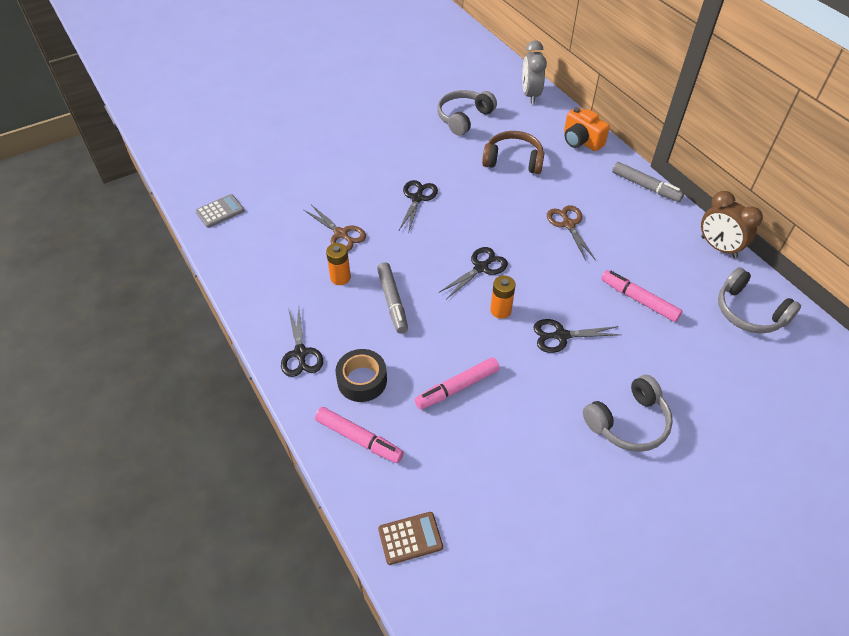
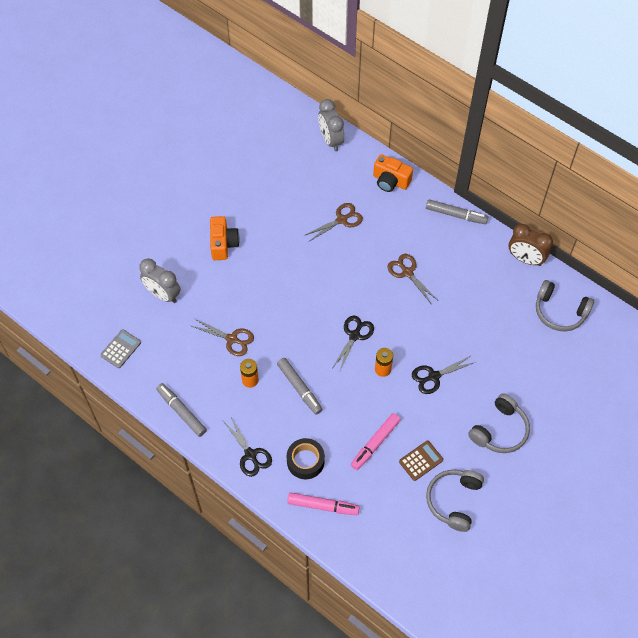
camera: 20 degrees left, 10 degrees up
brown calculator [378,512,443,565] -> brown calculator moved to [399,441,443,481]
black scissors [399,180,438,234] -> none
grey headphones [437,90,497,136] -> grey headphones moved to [426,470,484,532]
brown headphones [482,131,544,174] -> brown scissors [304,203,363,241]
pink marker [601,270,682,322] -> none
none -> grey clock [139,259,181,303]
none -> grey marker [156,383,207,437]
none -> orange camera [210,216,240,260]

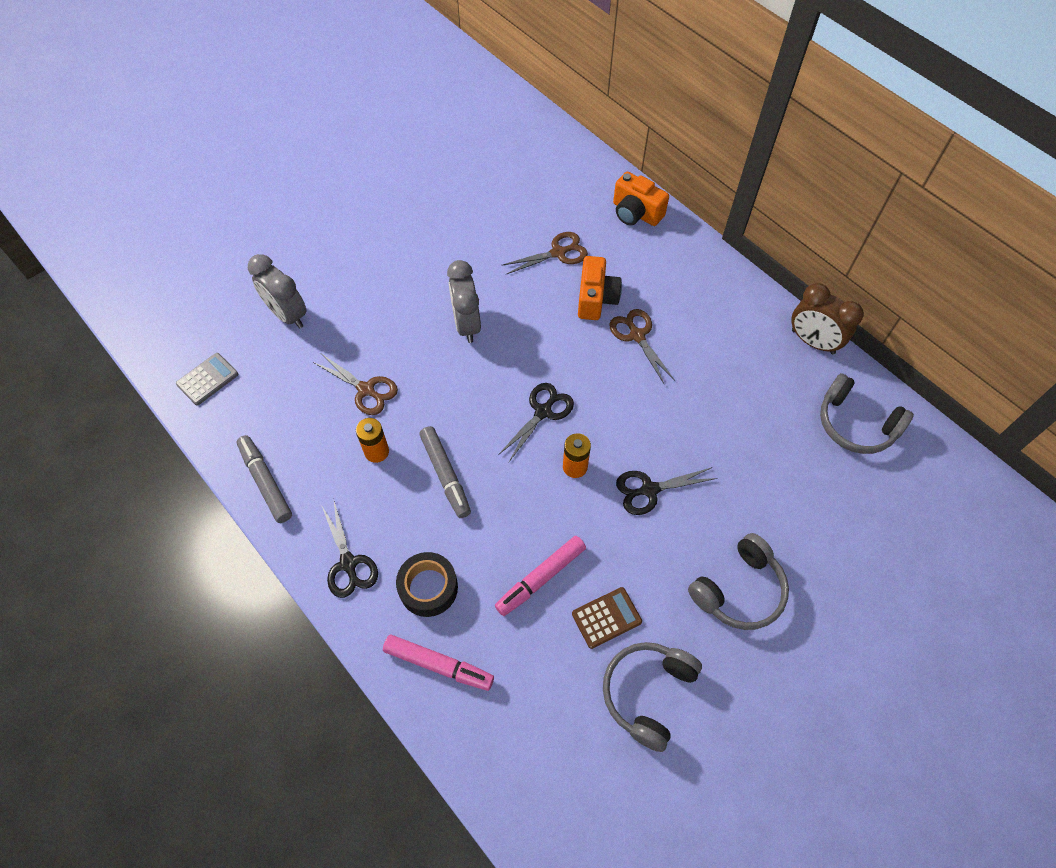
camera: 10 degrees right, 0 degrees up
orange camera [210,216,240,260] -> orange camera moved to [578,256,622,320]
grey clock [318,99,344,151] -> grey clock moved to [447,260,481,343]
grey marker [426,199,488,224] -> none

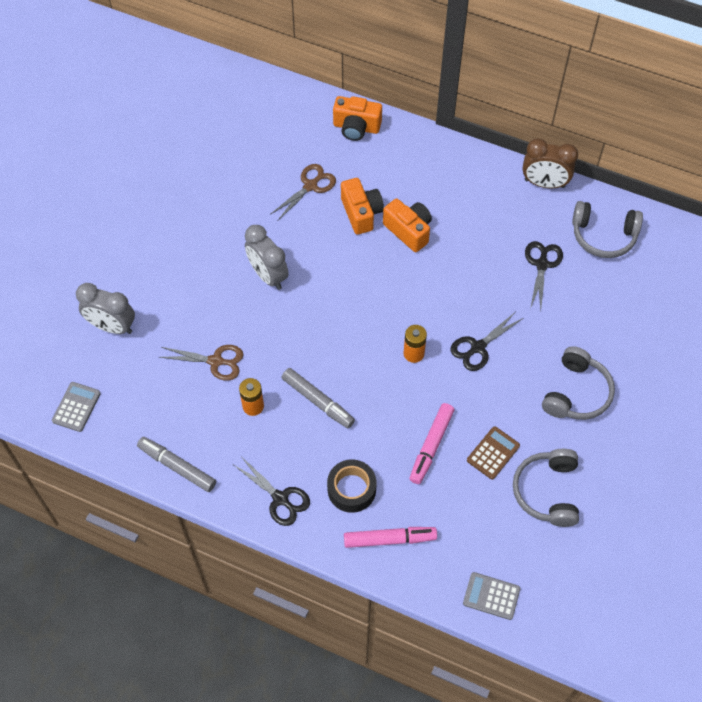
camera: 25 degrees left, 0 degrees up
black scissors [498,383,574,462] -> black scissors moved to [525,241,563,310]
brown scissors [609,309,675,385] -> orange camera [383,199,432,252]
none -> grey calculator [463,572,520,620]

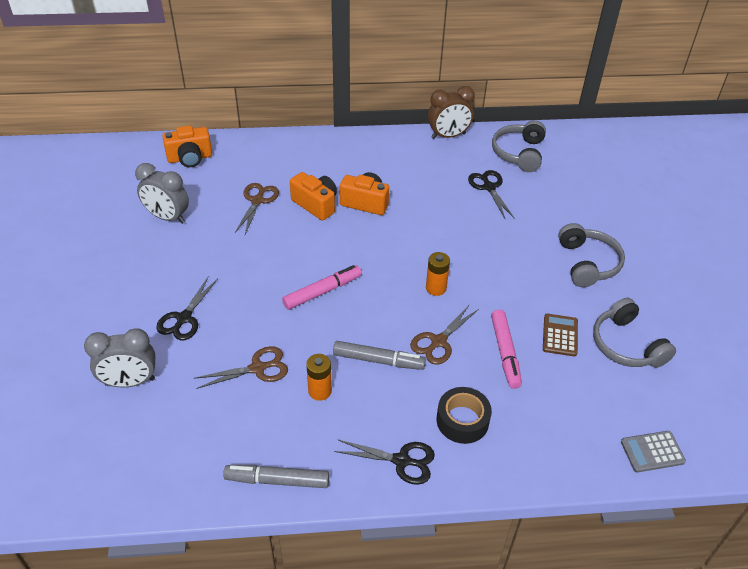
camera: 30 degrees left, 15 degrees down
grey calculator [52,382,101,432] -> none
grey clock [245,225,289,290] -> grey clock moved to [135,163,189,224]
orange camera [333,96,382,141] -> orange camera moved to [162,126,212,167]
pink marker [344,527,437,548] -> pink marker moved to [282,265,362,310]
black scissors [450,312,523,371] -> black scissors moved to [156,276,218,340]
grey headphones [572,201,643,258] -> grey headphones turned 120 degrees clockwise [492,120,546,172]
none -> brown scissors [410,304,479,365]

